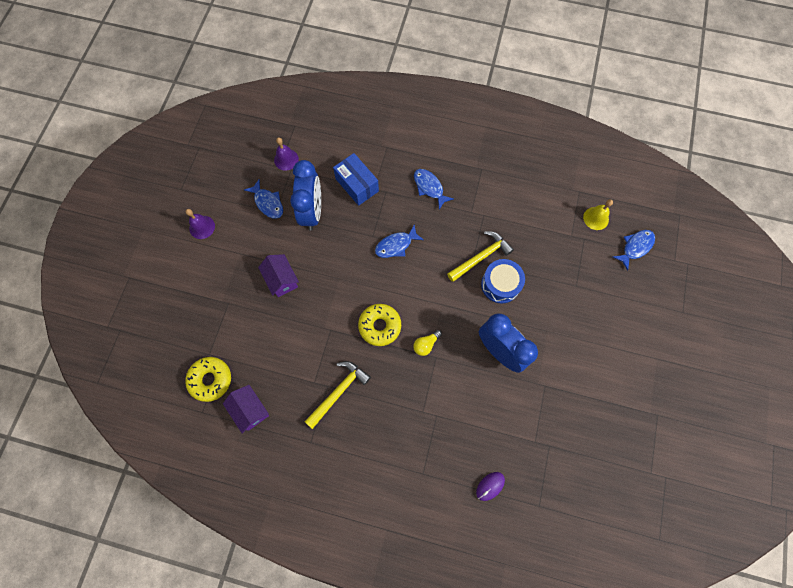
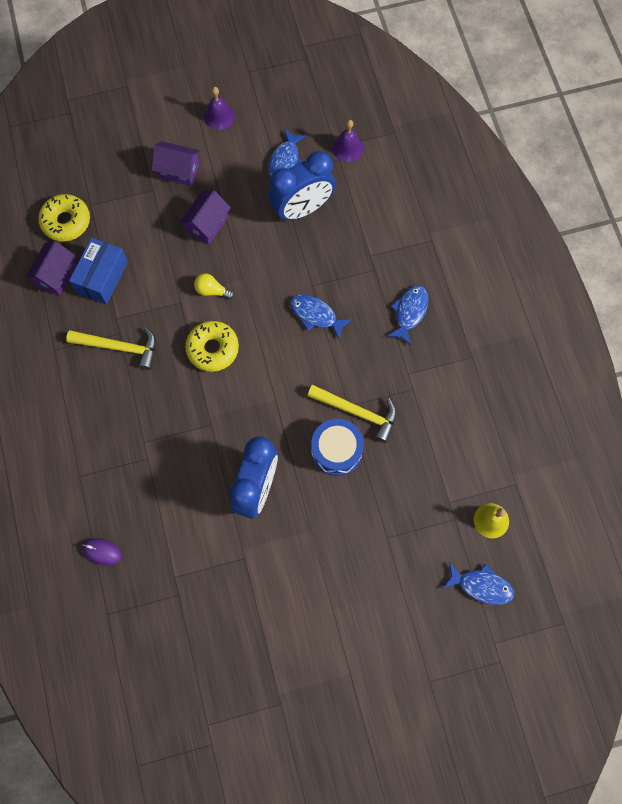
camera: 60 degrees right, 0 degrees up
blue box [333,153,379,206] -> blue box moved to [69,237,128,304]
yellow light bulb [413,330,442,356] -> yellow light bulb moved to [194,273,234,299]
none -> purple house [152,141,200,186]

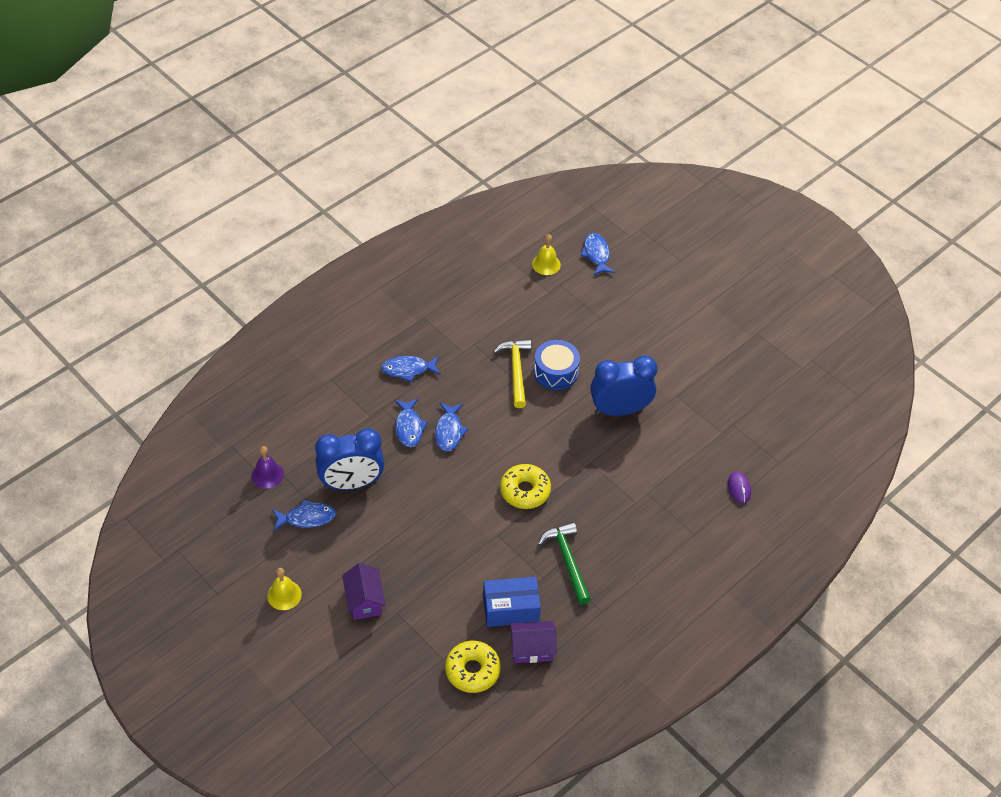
camera: 120 degrees left, 20 degrees down
yellow hammer [66,327,156,370] -> green hammer [538,522,591,605]
purple house [180,190,231,245] -> none
yellow light bulb [194,273,234,299] -> none
purple bell [204,87,235,130] -> yellow bell [267,568,302,610]
blue clock [268,151,335,221] -> blue clock turned 135 degrees clockwise [315,428,385,490]
none -> blue fish [395,398,428,447]

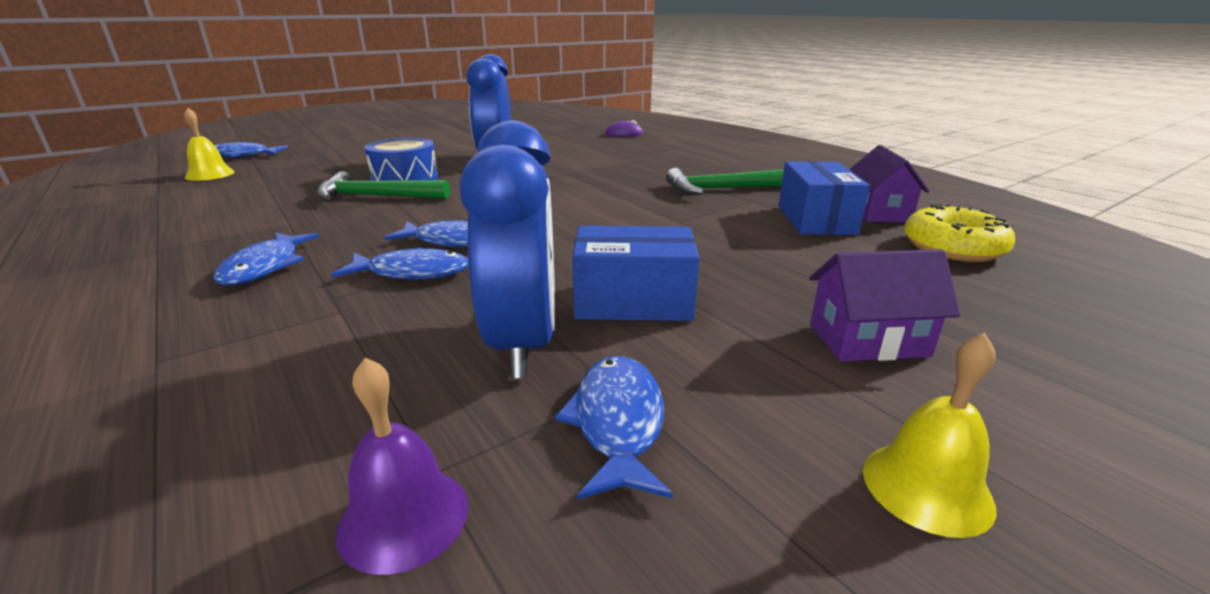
camera: 80 degrees left, 25 degrees down
yellow hammer [493,339,531,408] -> green hammer [317,171,450,200]
yellow donut [500,464,551,509] -> none
none -> blue box [572,226,699,321]

